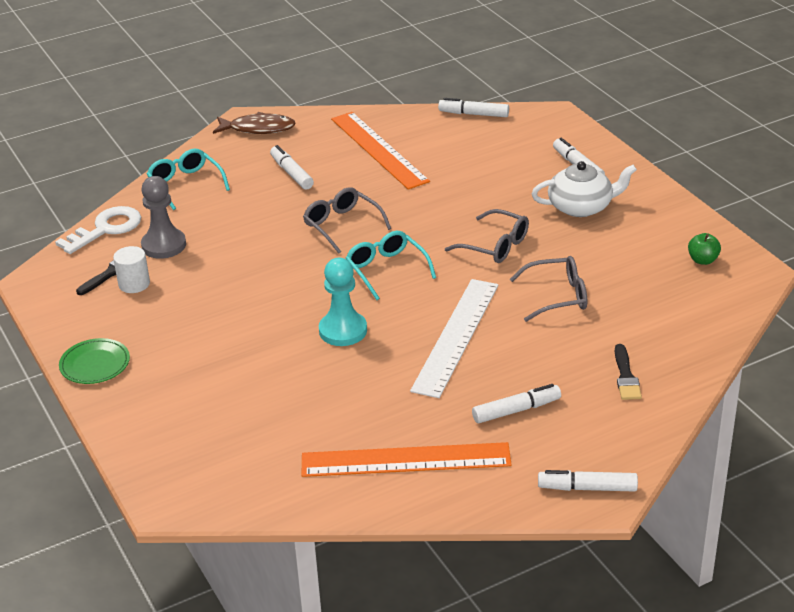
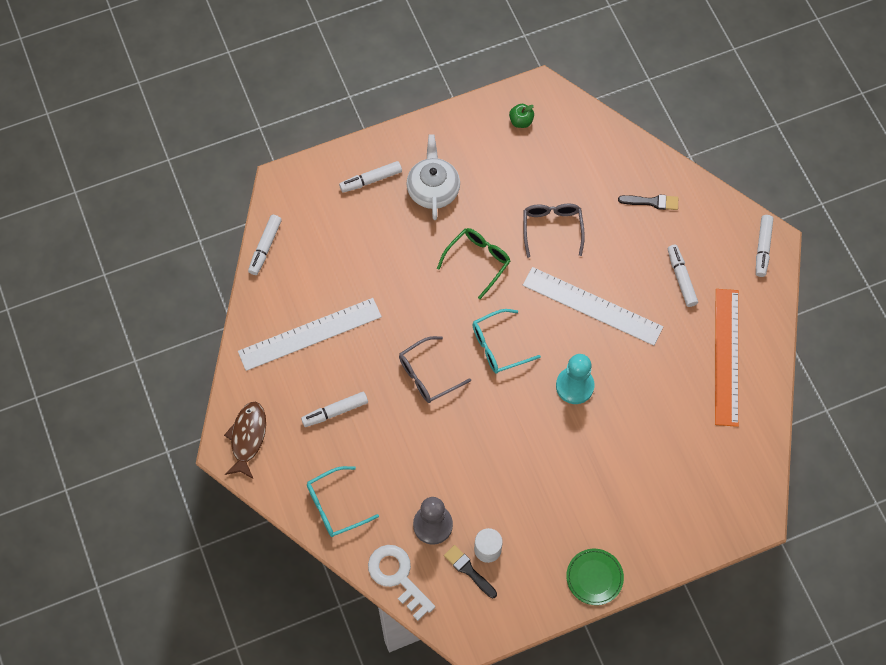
camera: 85 degrees left, 30 degrees up
orange ruler [331,112,430,190] -> white ruler [238,298,382,371]
grey glasses [445,209,529,263] -> green glasses [437,228,510,299]

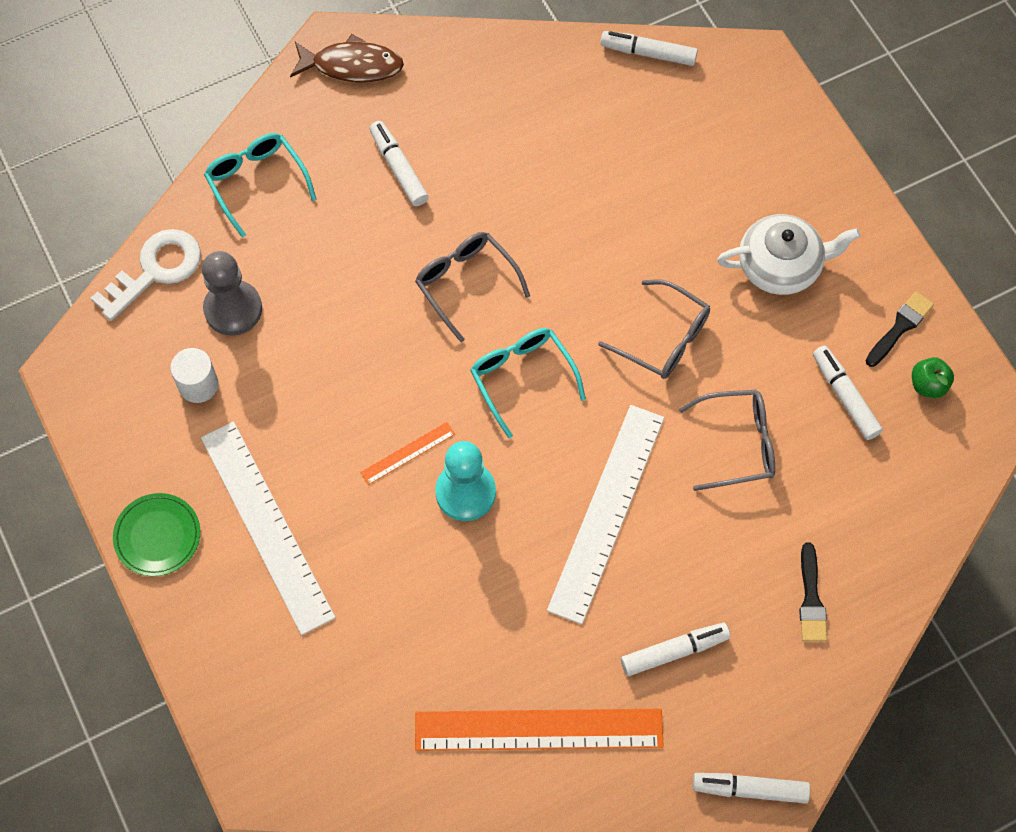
camera: 85 degrees right, 0 degrees up
white ruler [238,298,382,371] -> white ruler moved to [201,422,336,635]
white marker [339,161,402,193] -> white marker moved to [813,346,883,440]
green glasses [437,228,510,299] -> grey glasses [598,279,710,379]
black brush [444,545,497,598] -> black brush moved to [866,291,934,367]
none -> orange ruler [360,422,455,485]

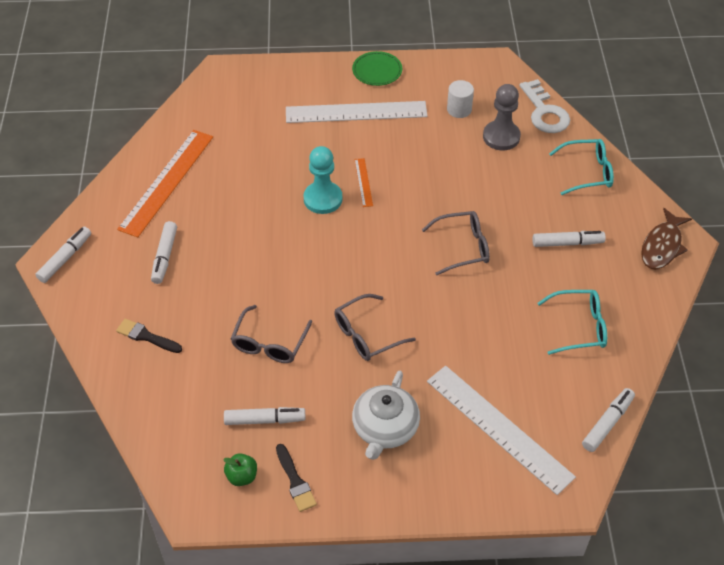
camera: 115 degrees right, 15 degrees down
turquoise glasses [470,328,586,438] -> turquoise glasses moved to [538,290,607,355]
white ruler [547,405,664,624] -> white ruler moved to [427,366,576,495]

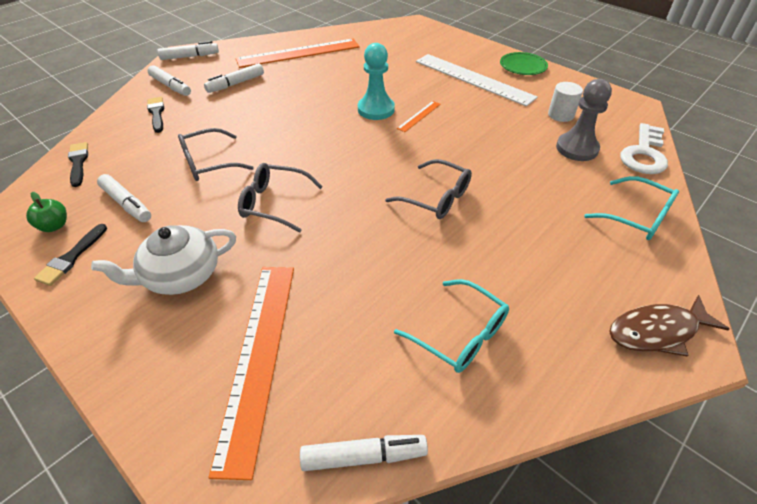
camera: 45 degrees right, 5 degrees down
white ruler [427,366,576,495] -> orange ruler [209,267,294,480]
white marker [533,231,606,247] -> white marker moved to [148,65,191,96]
none -> black brush [68,142,88,187]

